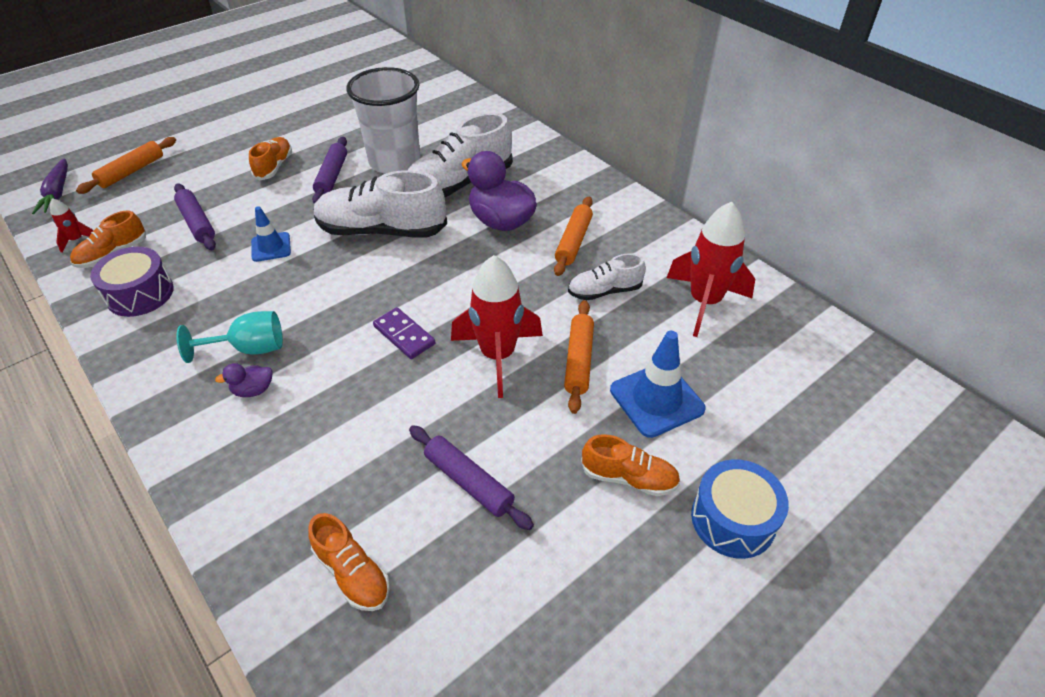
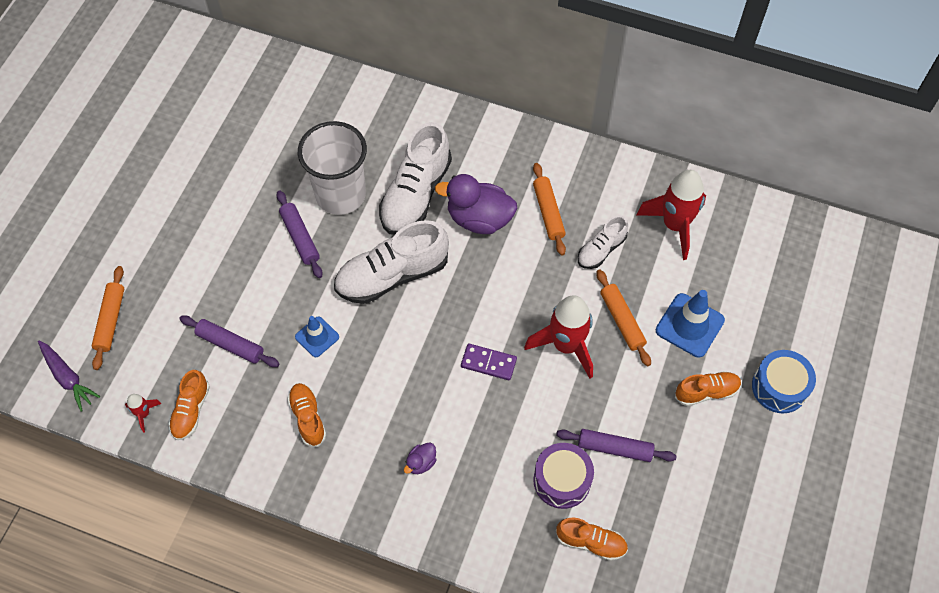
camera: 30 degrees left, 15 degrees up
purple drum [90,247,174,317] -> purple drum moved to [533,443,594,509]
turquoise goblet [176,311,283,363] -> none
orange shoe [249,137,292,181] -> orange shoe moved to [287,383,326,447]

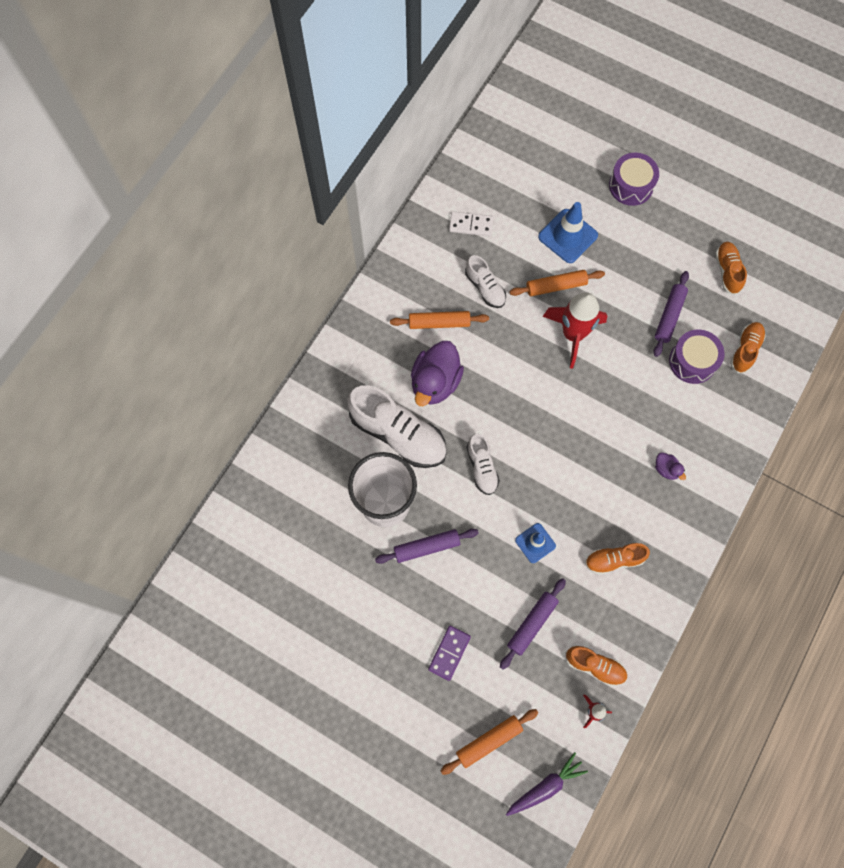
camera: 80 degrees left, 10 degrees up
orange rolling pin [92,266,124,370] -> orange rolling pin turned 45 degrees counterclockwise [441,709,538,775]
white shoe [334,220,449,304] -> white shoe [466,434,500,495], size x0.54
purple domino [461,343,517,380] -> purple domino moved to [428,626,471,681]
red rocket [637,170,706,260] -> white domino [449,212,494,237]
orange shoe [675,371,742,406] -> orange shoe moved to [715,242,747,295]
blue drum [752,350,816,413] -> purple drum [609,152,659,206]

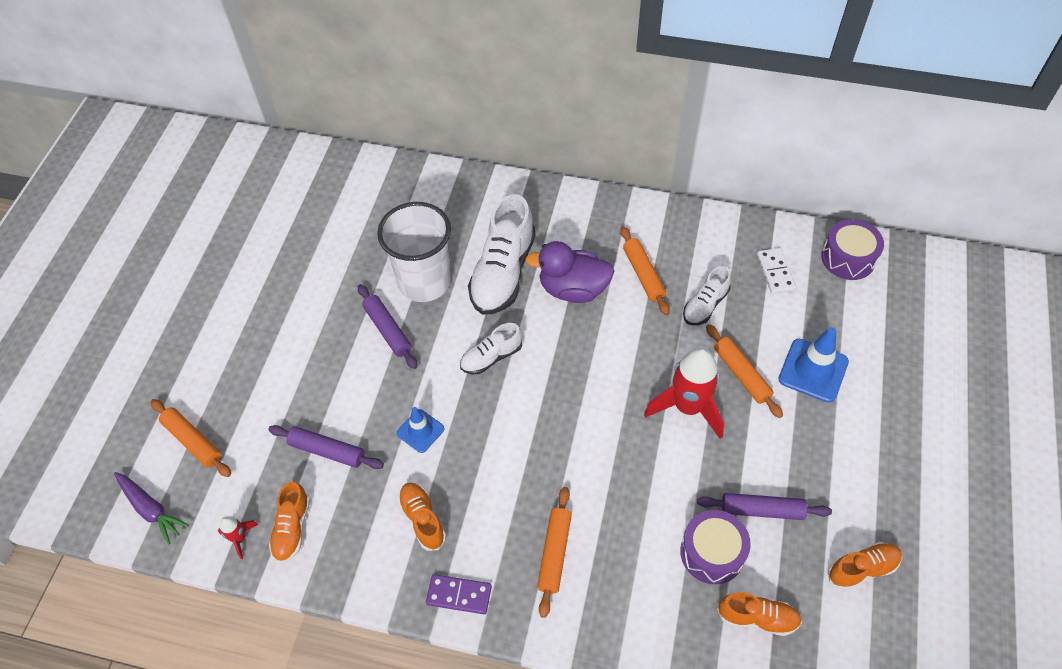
camera: 75 degrees right, 15 degrees down
purple domino [428,626,471,681] -> purple domino moved to [426,574,492,614]
purple drum [609,152,659,206] -> purple drum moved to [821,219,884,280]
purple duck [655,452,686,480] -> orange rolling pin [537,487,572,618]

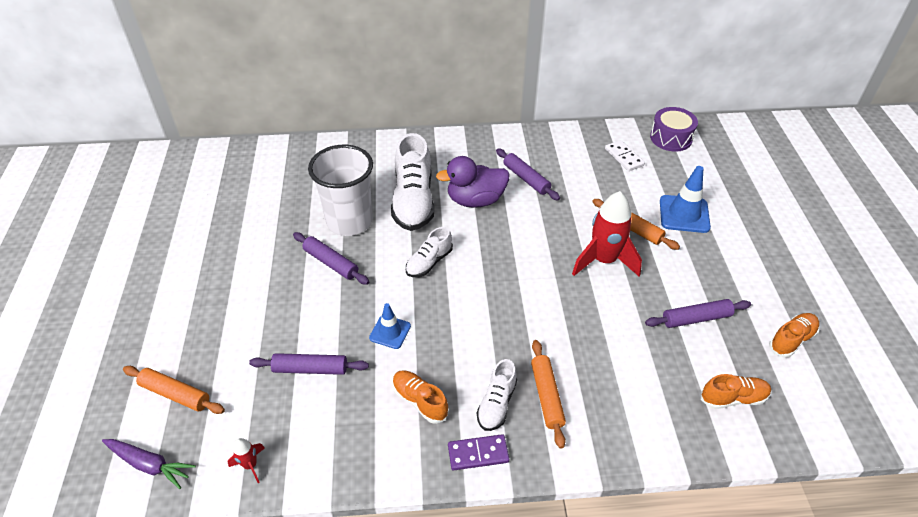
camera: 20 degrees left, 10 degrees down
orange shoe [269,482,310,563] -> none
orange rolling pin [620,226,670,315] -> purple rolling pin [496,148,560,200]
purple drum [680,510,751,584] -> none
white shoe [683,266,731,325] -> white shoe moved to [477,359,517,431]

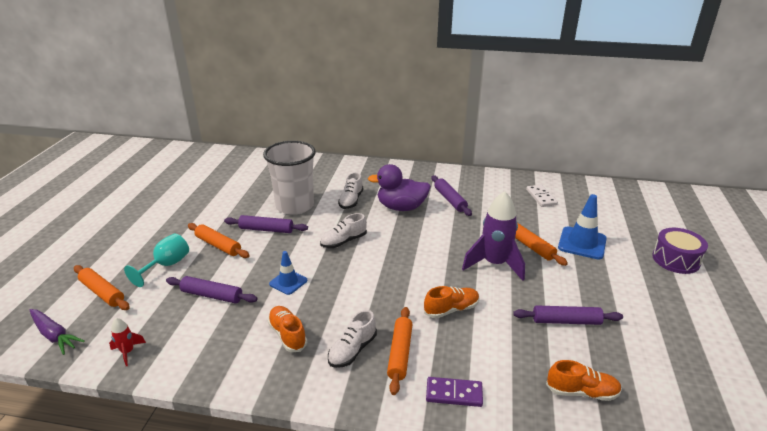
camera: 15 degrees right, 15 degrees down
purple rolling pin [293,232,369,285] -> purple rolling pin turned 45 degrees counterclockwise [224,215,308,233]
white shoe [391,133,434,231] -> white shoe [338,172,363,209], size x0.54
purple domino [448,434,509,470] -> purple domino moved to [426,377,483,407]
red rocket [572,191,642,277] -> purple rocket [462,191,525,281]
purple drum [650,107,698,152] -> purple drum moved to [652,228,708,274]
orange shoe [769,313,820,358] -> orange shoe moved to [424,286,479,318]
none -> turquoise goblet [124,234,189,287]
none -> orange rolling pin [188,223,249,258]

